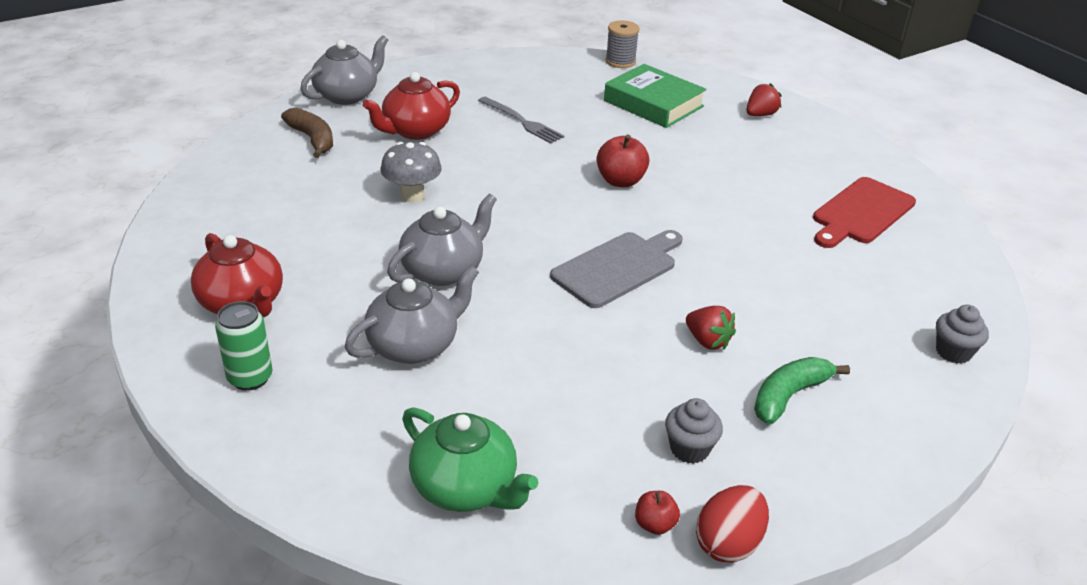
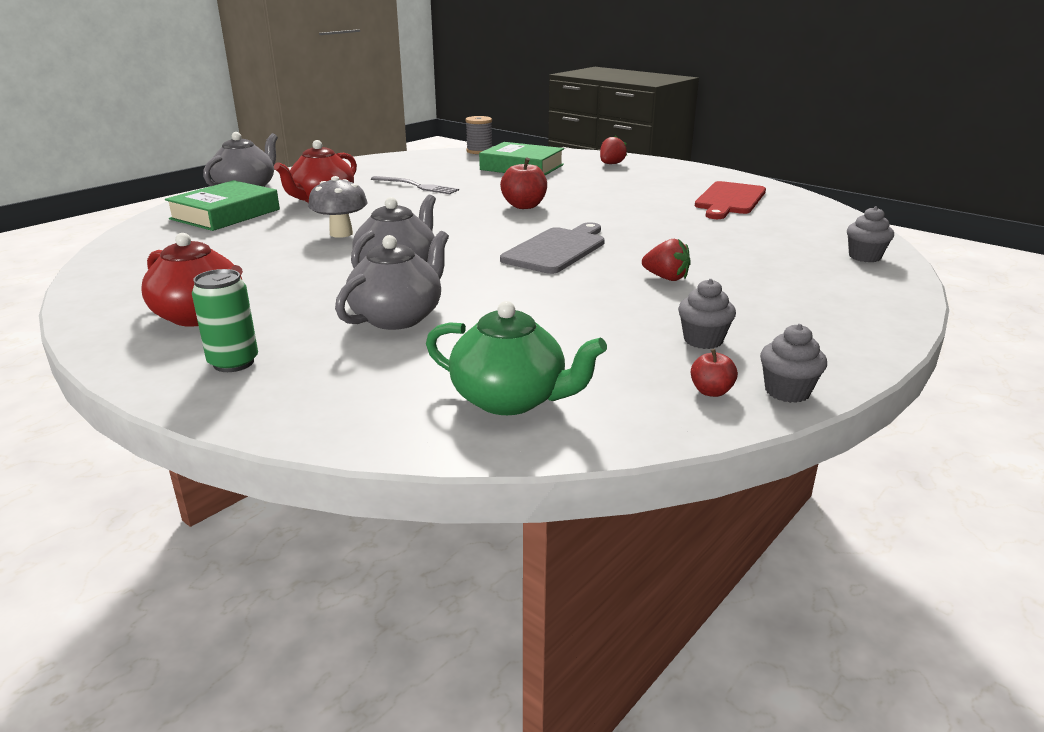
camera: 15 degrees left, 10 degrees down
brown banana [281,108,333,158] -> green book [165,180,280,231]
red egg [696,485,769,563] -> grey cupcake [760,324,827,403]
green banana [754,357,850,425] -> none

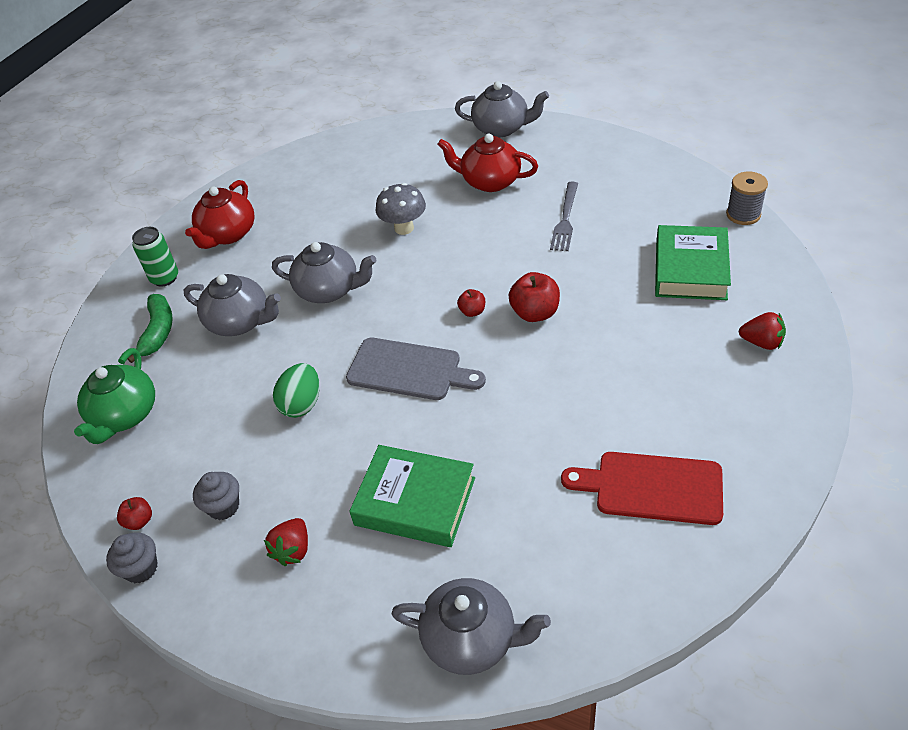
camera: 80 degrees right, 20 degrees up
green book [165,180,280,231] -> green book moved to [349,445,475,547]
red strawberry [642,239,691,281] -> red strawberry moved to [264,518,308,566]
grey cupcake [847,206,894,262] -> grey teapot [391,578,551,675]
none -> green banana [128,294,173,363]
none -> green egg [273,363,320,418]
none -> red apple [457,289,485,317]

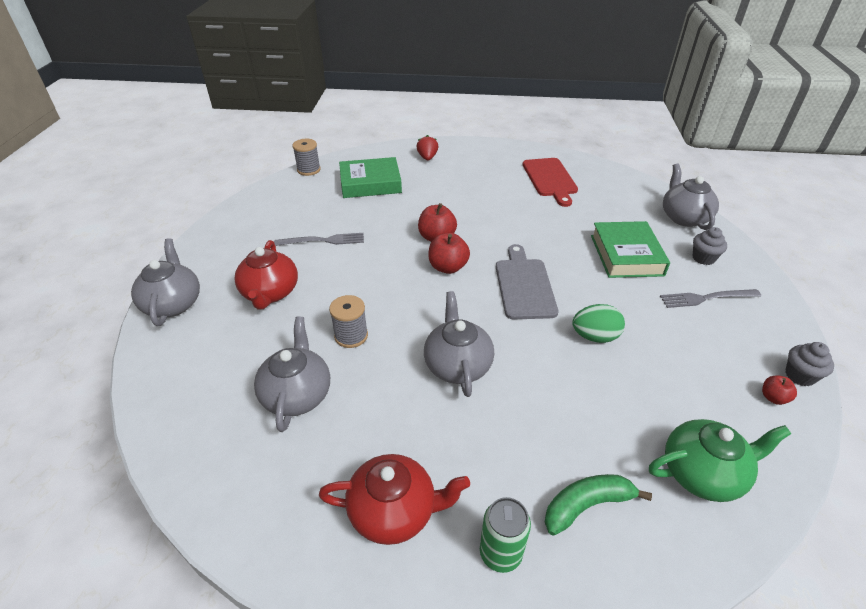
camera: 115 degrees left, 5 degrees down
grey teapot [184,274,281,336] -> grey teapot moved to [254,317,330,432]
grey cupcake [193,472,239,520] -> grey cupcake moved to [693,227,727,265]
red strawberry [264,518,308,566] -> grey fork [660,289,761,308]
grey mushroom [376,183,426,235] -> grey spool [329,295,368,348]
red apple [457,289,485,317] -> red apple [428,233,470,274], size x1.78

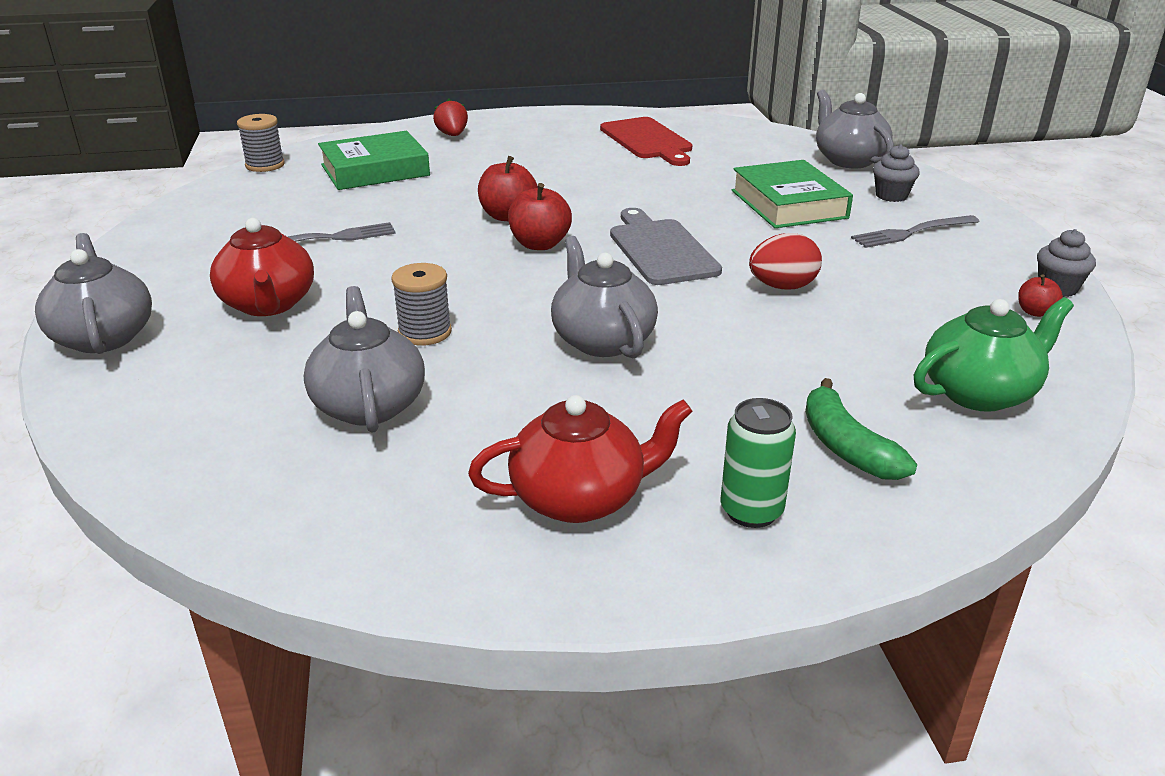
camera: 15 degrees left, 10 degrees down
green banana [545,474,652,536] -> green banana turned 75 degrees counterclockwise [805,378,917,480]
green egg [572,304,625,343] -> red egg [749,233,822,290]

